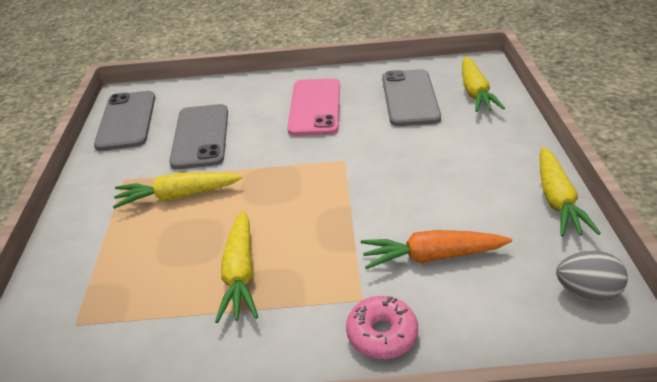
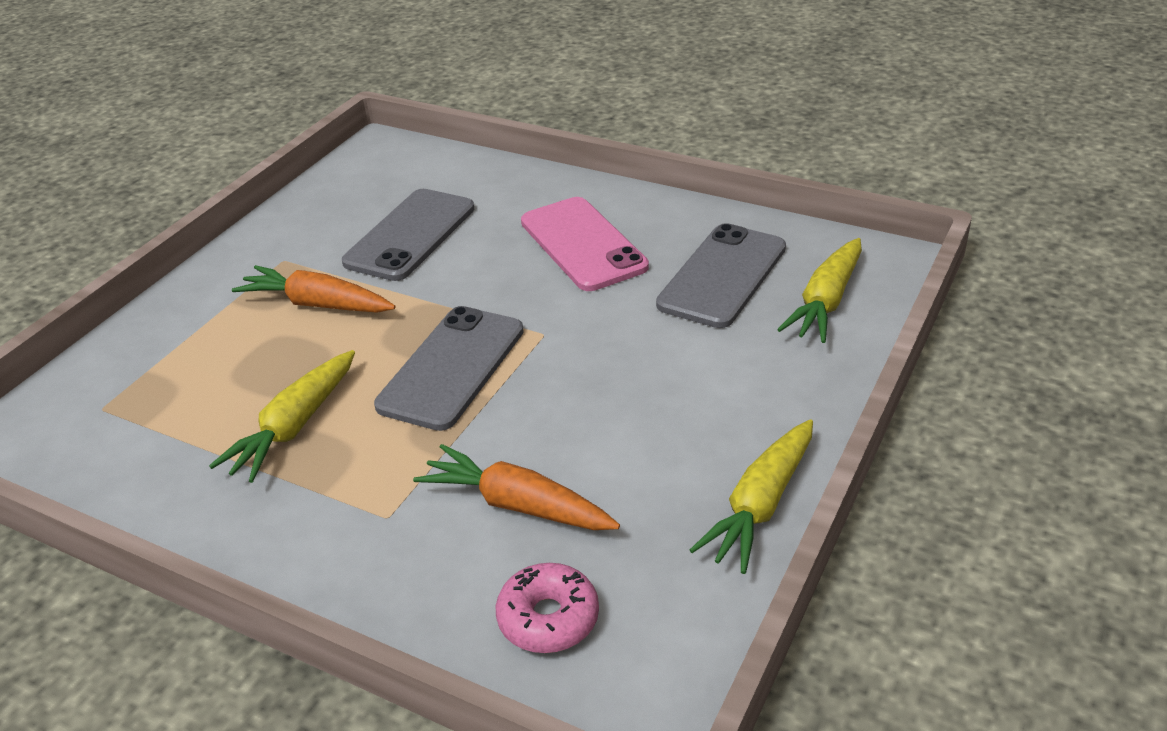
camera: 30 degrees right, 0 degrees up
grey phone [94,91,155,151] -> grey phone moved to [374,306,524,431]
yellow carrot [113,172,243,209] -> orange carrot [232,265,395,312]
pink phone [287,78,340,136] -> pink phone turned 60 degrees counterclockwise [521,197,649,291]
pink donut [346,296,418,359] -> pink donut moved to [496,563,599,653]
grey egg [556,250,628,301] -> none

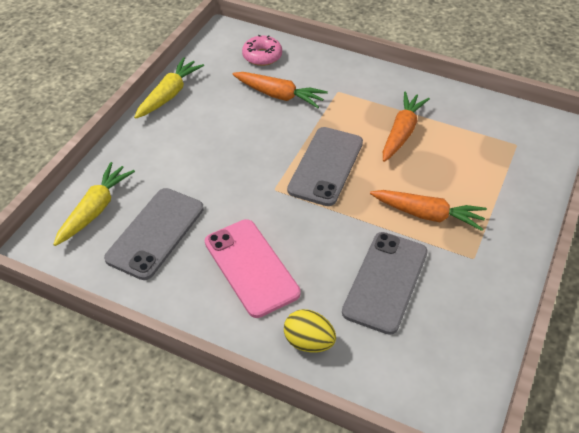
camera: 175 degrees right, 10 degrees up
yellow carrot [209,350,355,483] -> orange carrot [383,92,430,162]
none -> yellow egg [284,309,336,352]

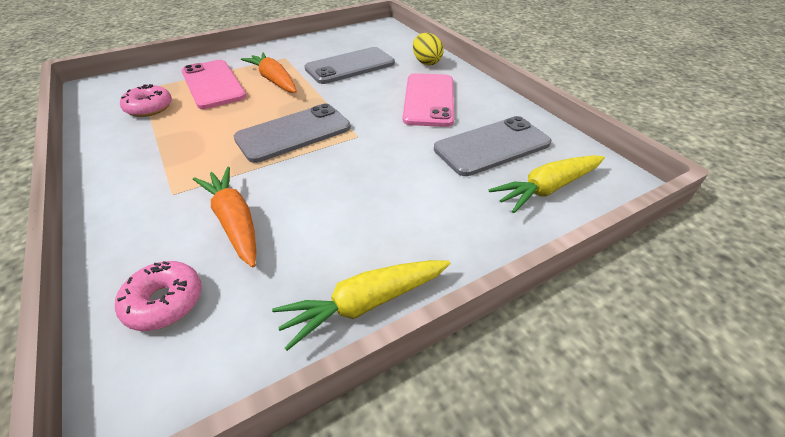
camera: 145 degrees left, 5 degrees down
orange carrot [383,92,430,162] -> none
none -> pink donut [120,84,172,117]
none -> pink phone [182,60,246,109]

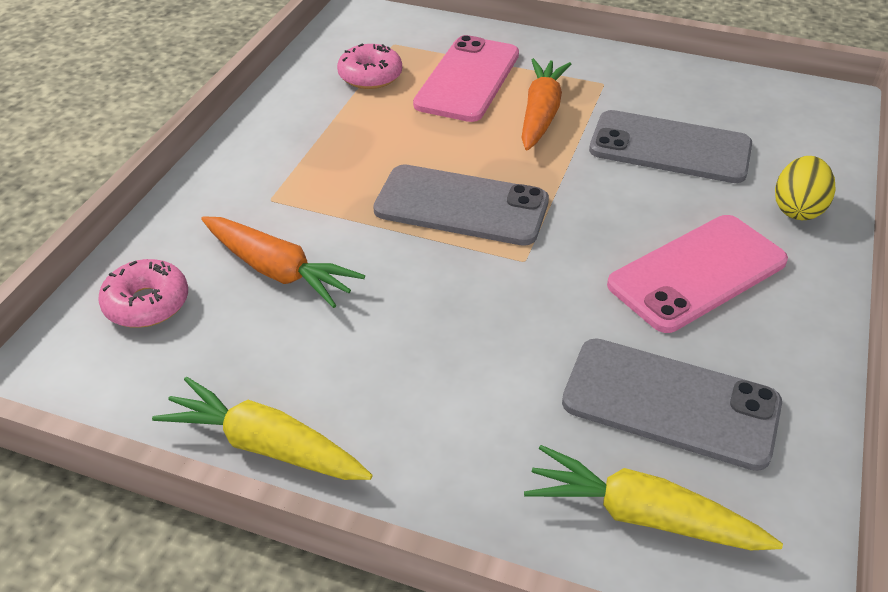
camera: 50 degrees right, 0 degrees up
orange carrot [193,166,256,268] -> orange carrot turned 105 degrees clockwise [201,216,365,308]

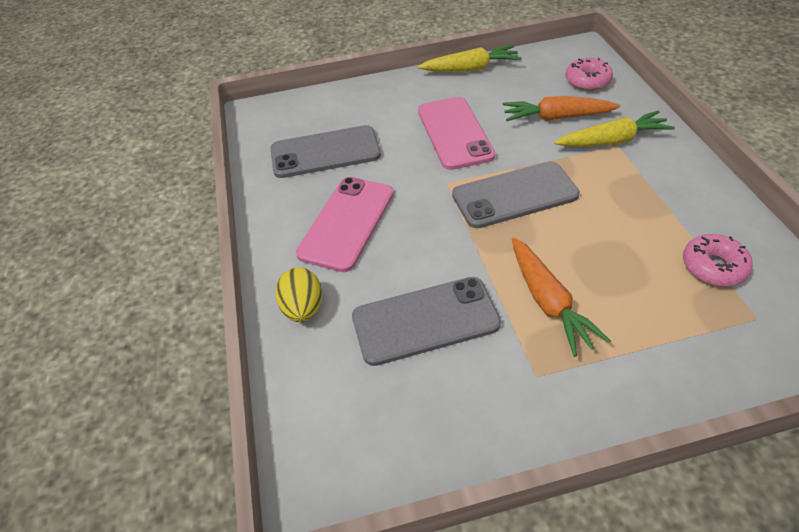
camera: 150 degrees right, 5 degrees up
pink phone [413,35,519,122] -> pink phone moved to [418,97,495,170]
yellow carrot [524,445,783,550] -> yellow carrot moved to [554,111,675,147]

